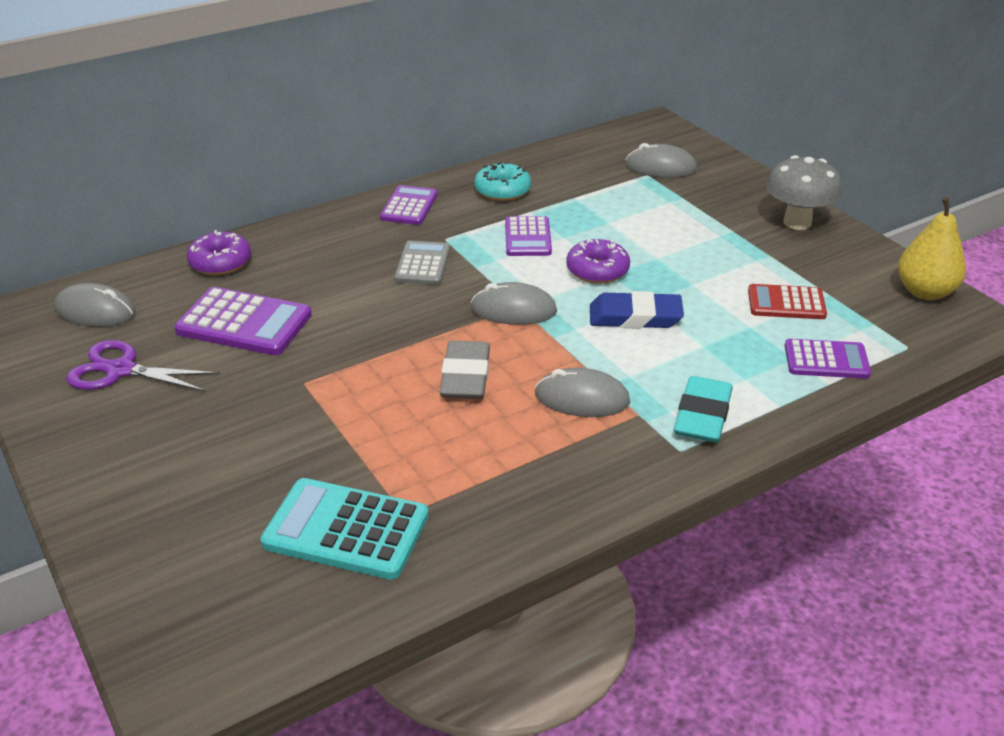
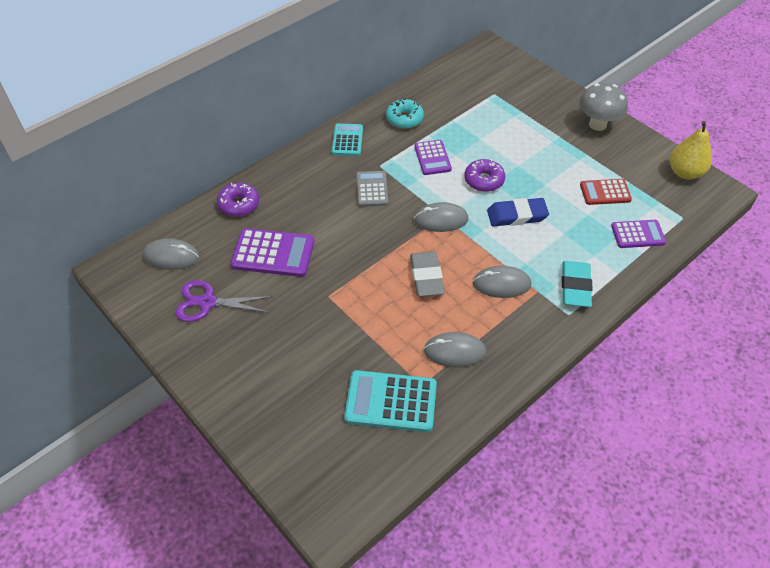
camera: 10 degrees left, 15 degrees up
purple calculator [380,185,438,225] -> turquoise calculator [332,123,363,156]
grey mouse [626,143,697,178] -> grey mouse moved to [423,332,487,368]

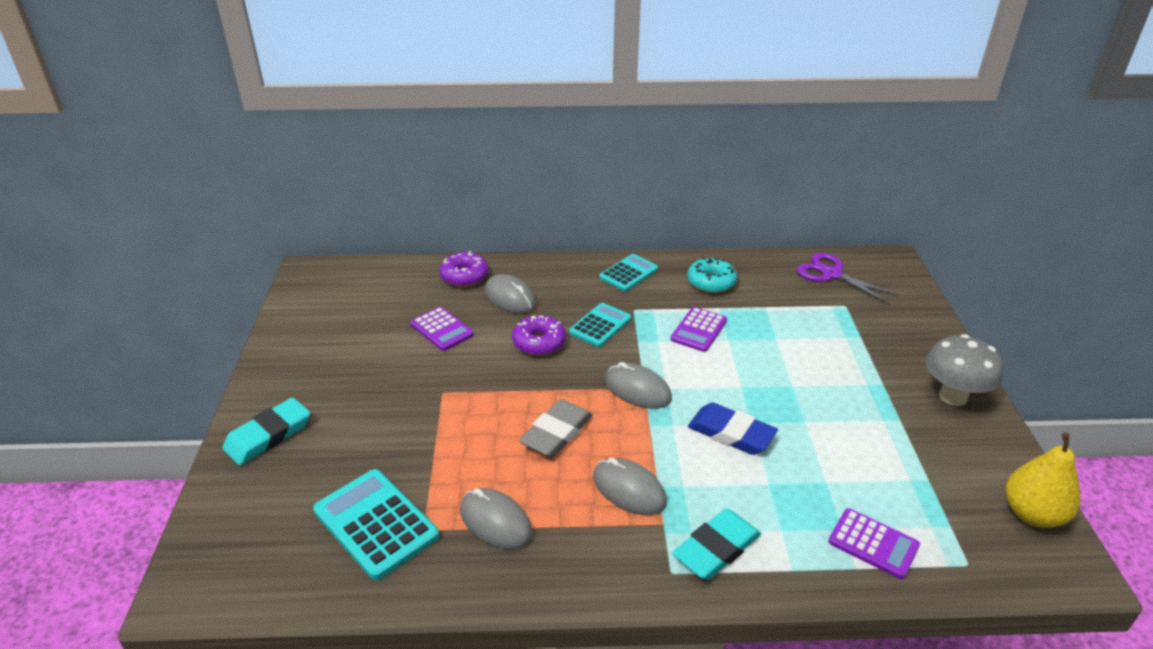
camera: 40 degrees right, 15 degrees down
grey mouse [143,238,199,270] -> grey mouse moved to [485,274,536,314]
purple scissors [175,280,273,322] -> purple scissors moved to [797,253,900,304]
purple calculator [231,228,314,277] -> purple calculator [411,307,474,351], size x0.64
grey calculator [356,171,389,207] -> turquoise calculator [569,303,631,347]
purple donut [464,159,505,192] -> purple donut moved to [512,315,566,356]
red calculator [580,179,632,205] -> none
none -> turquoise eraser [222,397,310,465]

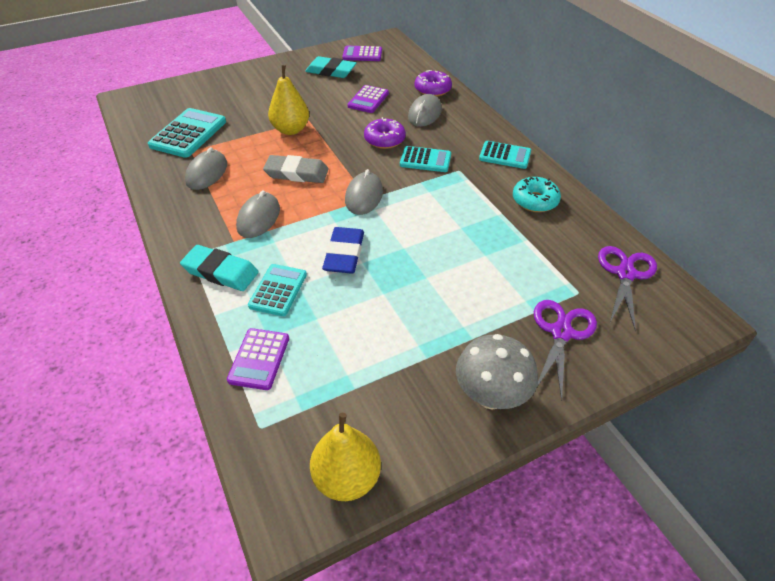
camera: 65 degrees right, 10 degrees up
turquoise eraser [222,397,310,465] -> turquoise eraser moved to [305,56,356,78]
purple calculator [671,307,727,352] -> purple calculator moved to [342,46,382,61]
none -> turquoise calculator [248,264,307,316]
none -> yellow pear [268,65,309,135]
none -> purple scissors [534,300,597,401]

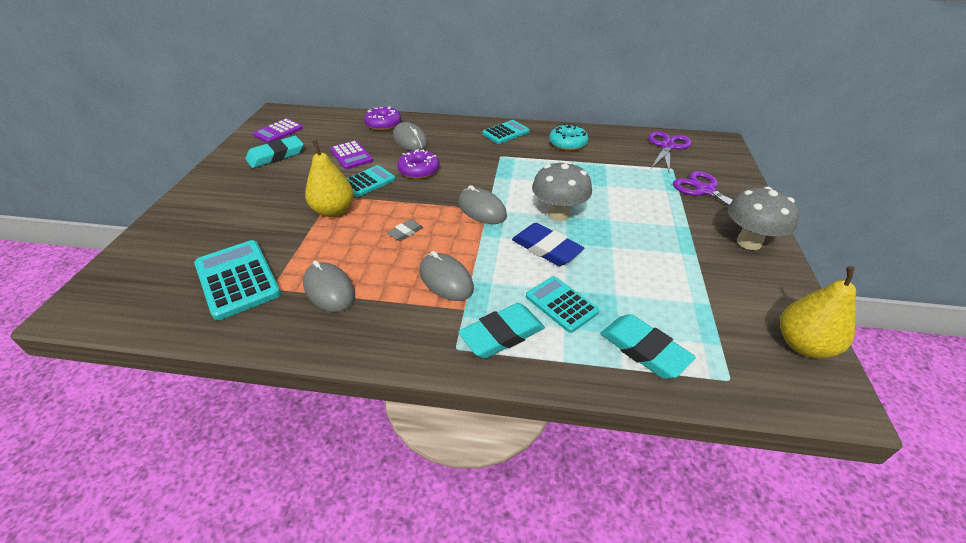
camera: 55 degrees left, 5 degrees down
purple calculator [227,328,289,390] -> turquoise eraser [600,314,696,379]
grey eraser [263,155,329,183] -> grey eraser [387,219,423,241], size x0.53
turquoise calculator [400,146,451,172] -> turquoise calculator moved to [346,165,396,197]
purple scissors [598,246,657,331] -> purple scissors turned 60 degrees clockwise [648,131,692,174]
none -> grey mushroom [532,161,592,221]

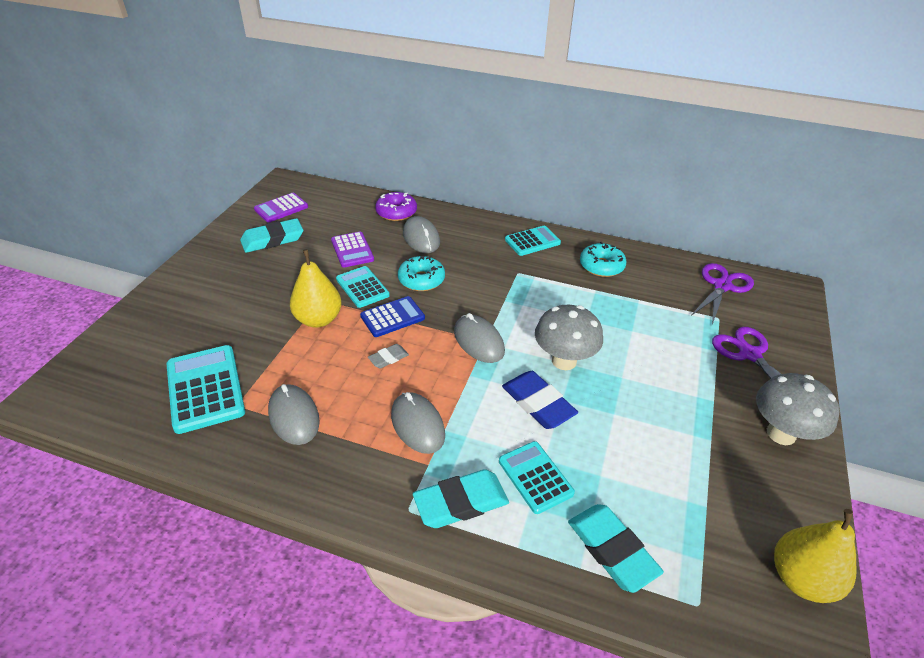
camera: 10 degrees right, 0 degrees up
turquoise calculator [346,165,396,197] -> turquoise calculator turned 90 degrees counterclockwise [336,266,390,308]
purple donut [397,149,440,179] -> turquoise donut [398,256,445,291]
none -> blue calculator [360,296,425,337]

